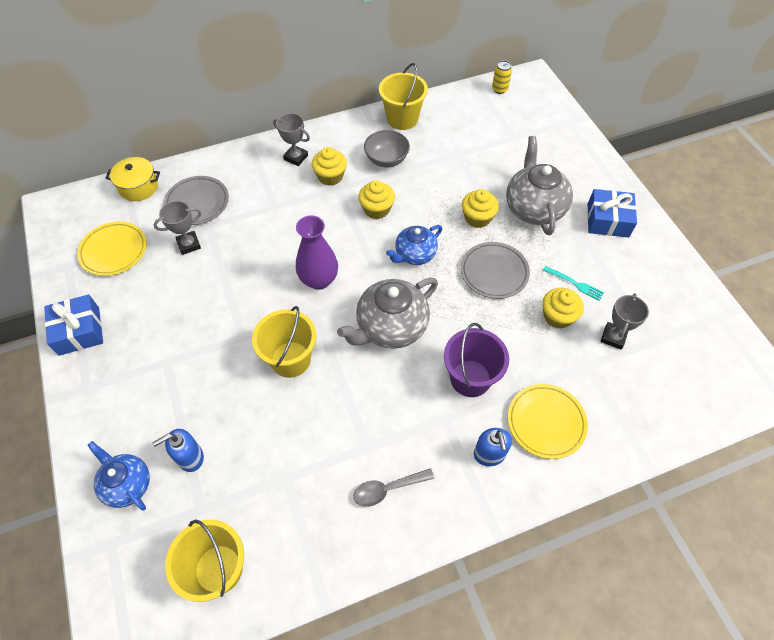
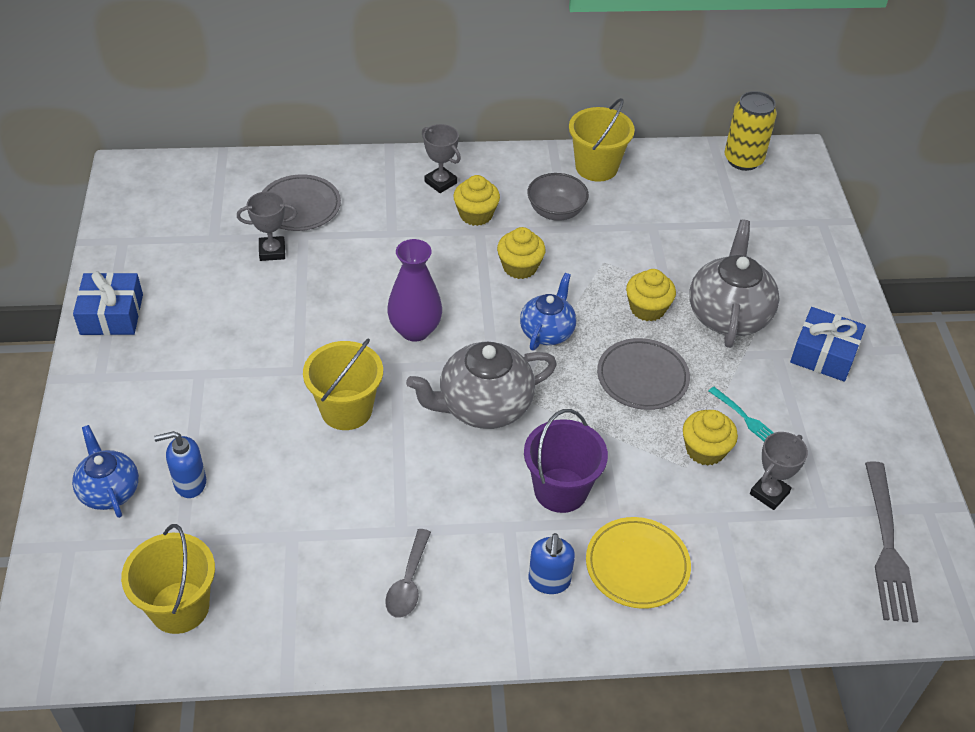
camera: 15 degrees right, 10 degrees down
yellow plate [77,221,147,276] -> none
yellow pot [106,157,160,201] -> none
grey spoon [353,468,435,507] -> grey spoon turned 75 degrees counterclockwise [385,529,431,618]
blue teapot [386,225,442,265] -> blue teapot turned 135 degrees clockwise [520,273,576,351]
yellow can [492,60,512,94] -> yellow can [725,91,777,171], size x1.79
none -> grey fork [865,461,918,623]

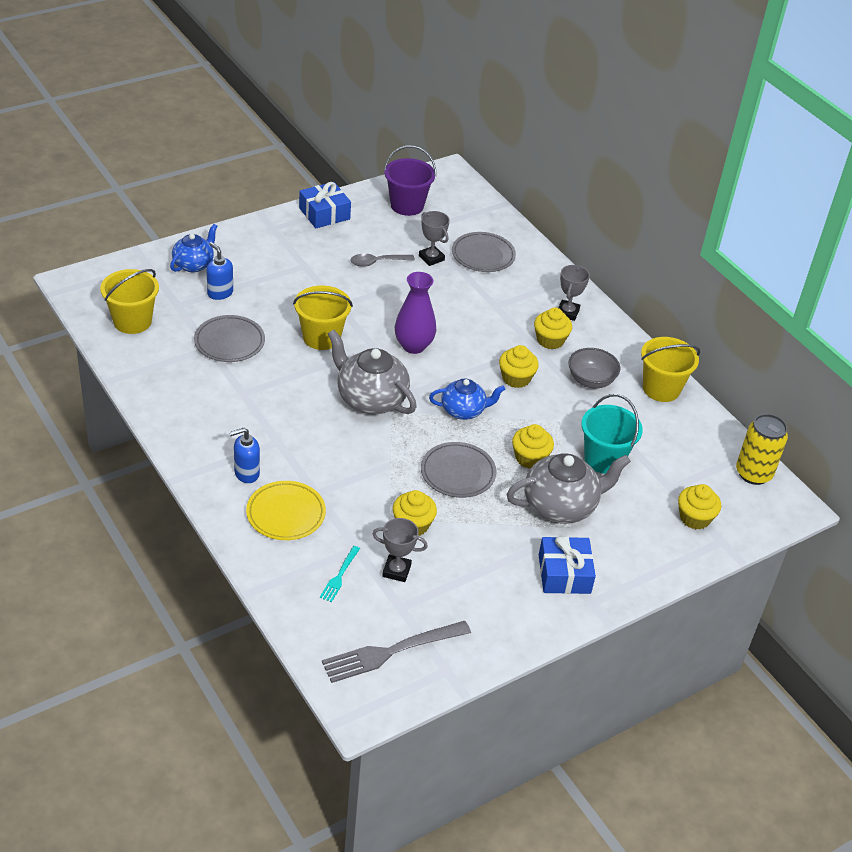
camera: 60 degrees right, 5 degrees down
grey spoon [385,529,431,618] -> grey spoon moved to [350,253,415,267]
purple bucket [524,409,608,513] -> purple bucket moved to [384,145,436,216]
turquoise fork [709,387,774,441] -> turquoise fork moved to [320,546,360,602]
none -> grey plate [194,315,265,362]
none -> turquoise bucket [581,394,643,474]
none -> yellow cupcake [678,484,721,529]

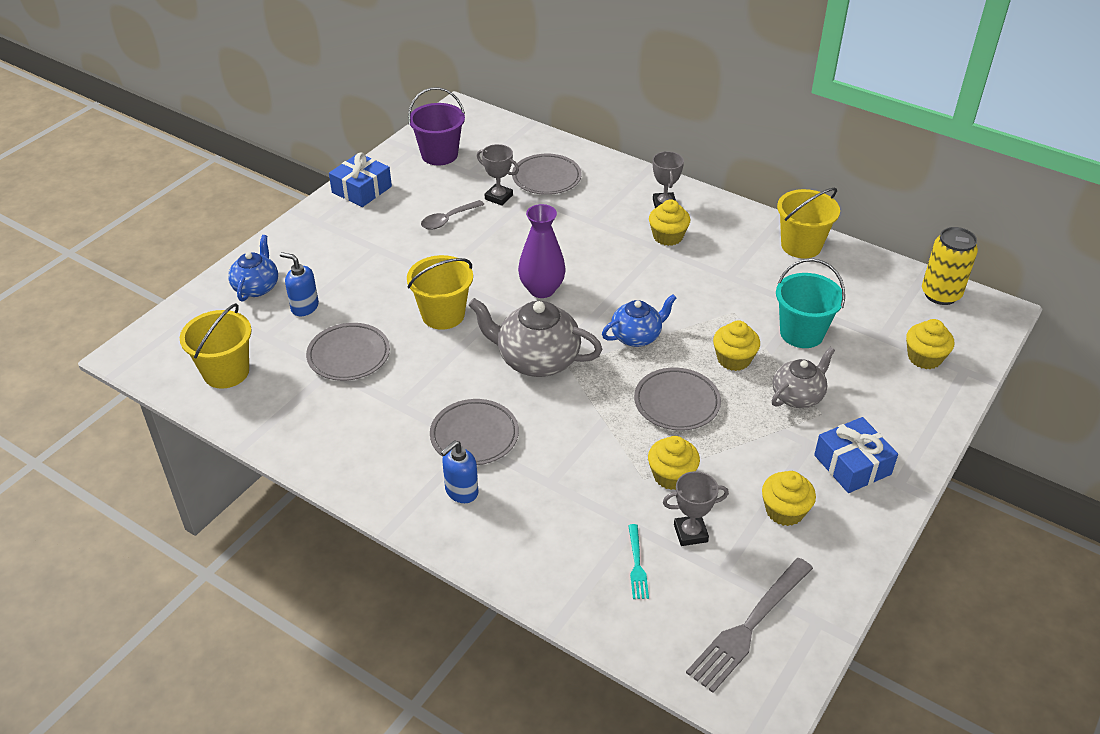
camera: 20 degrees left, 0 degrees up
yellow plate [246,481,326,540] -> none
yellow cupcake [499,345,539,388] -> yellow cupcake moved to [762,471,816,526]
grey teapot [507,453,631,524] -> grey teapot [771,347,835,408], size x0.63
grey bowl [568,348,620,388] -> none
none -> grey plate [430,399,519,465]

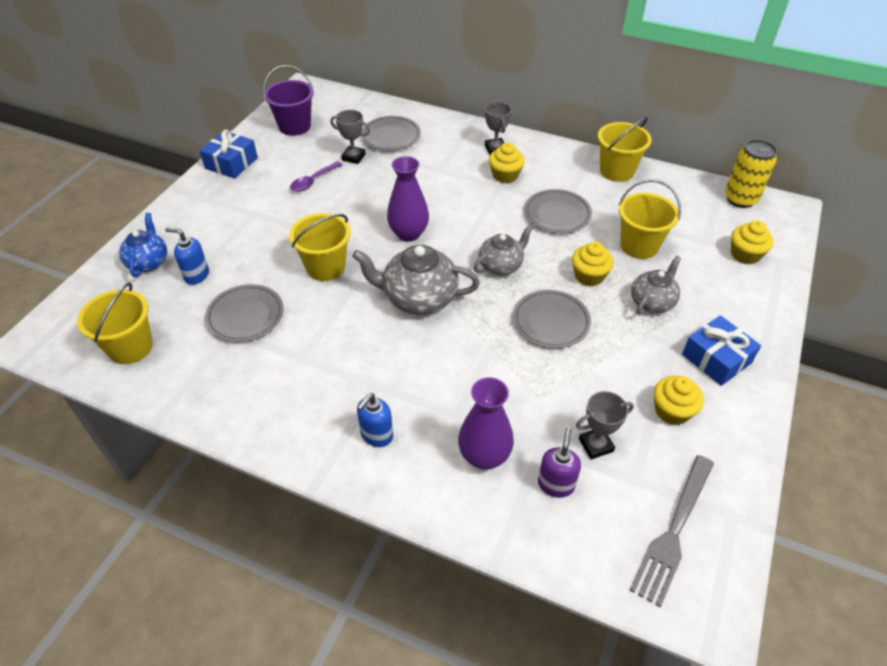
camera: 10 degrees left, 5 degrees up
grey spoon [421,200,484,230] -> purple spoon [290,161,343,192]
grey plate [430,399,519,465] -> grey plate moved to [524,189,592,233]
blue teapot [602,294,677,347] -> grey teapot [474,225,533,275]
turquoise fork [628,524,649,599] -> purple soap dispenser [538,428,581,498]
yellow cupcake [648,436,700,490] -> none
turquoise bucket [776,259,845,348] -> yellow bucket [619,179,681,259]
none -> purple vase [458,377,514,470]

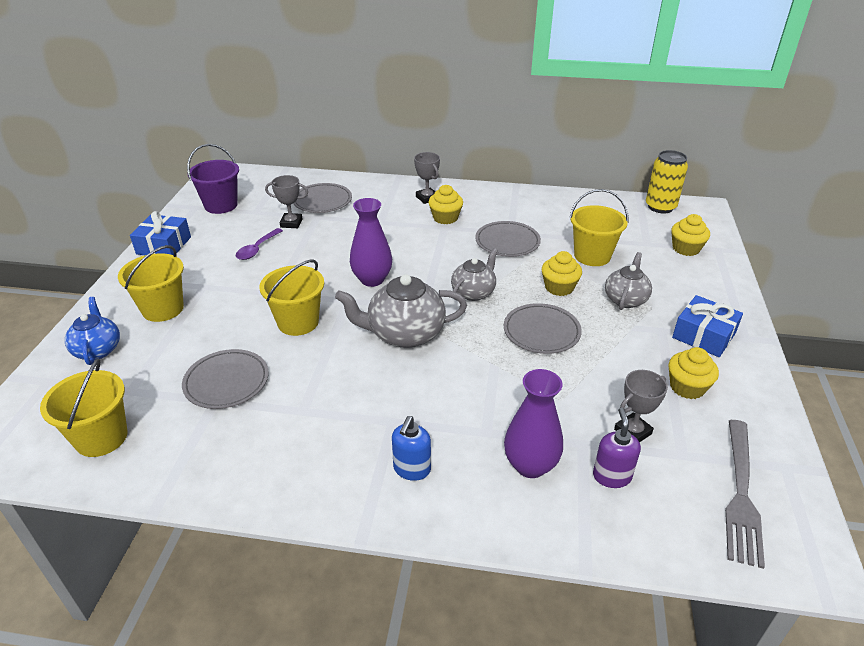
camera: 15 degrees left, 10 degrees down
blue soap dispenser [165,227,209,285] -> none
yellow bucket [598,117,652,182] -> yellow bucket moved to [118,245,184,322]

